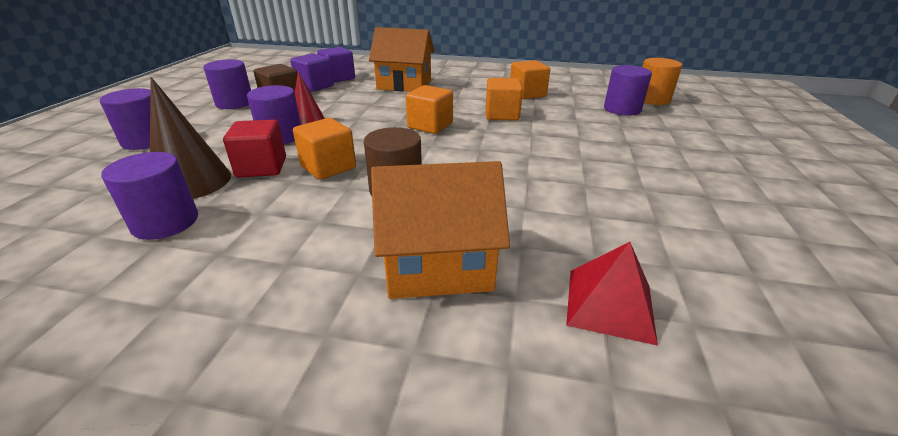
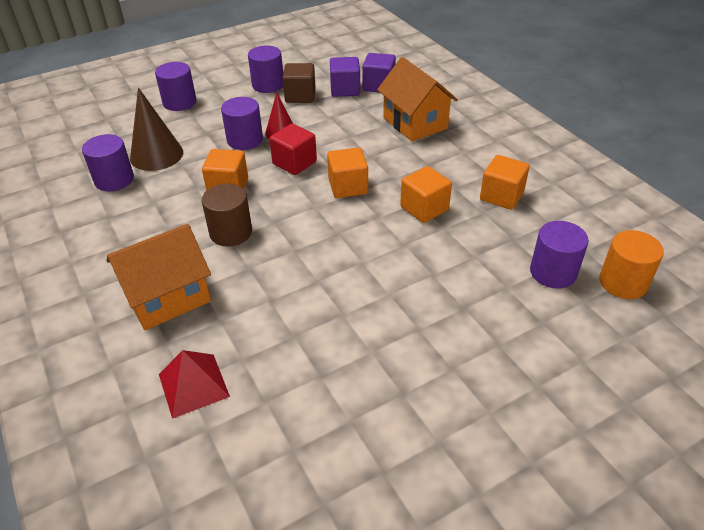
camera: 50 degrees right, 10 degrees up
red cube [223,120,286,178] -> red cube moved to [269,124,317,175]
orange house [371,161,510,299] -> orange house turned 75 degrees counterclockwise [106,224,211,330]

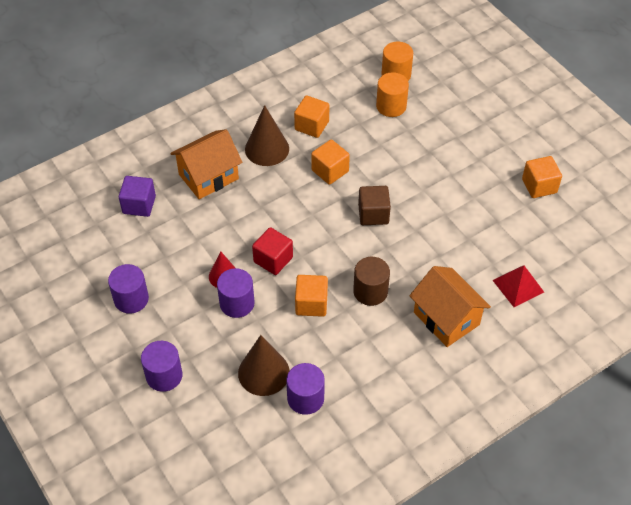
camera: 95 degrees left, 10 degrees up
brown cube [283,63,316,103] -> brown cube moved to [358,186,391,225]
orange cube [327,147,368,198] -> orange cube moved to [522,156,562,198]
purple cube [330,57,360,97] -> none
purple cylinder [530,221,589,289] -> orange cylinder [376,72,409,117]
none -> brown cone [245,105,289,166]

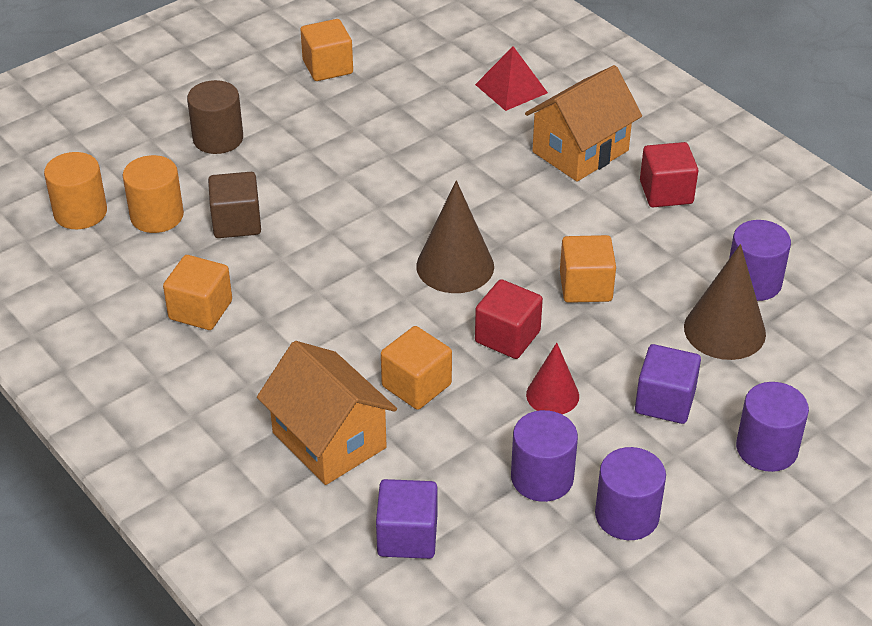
camera: 95 degrees left, 10 degrees down
purple cylinder [217,268,255,318] -> purple cylinder moved to [511,410,578,502]
brown cone [245,105,289,166] -> brown cone moved to [416,180,494,293]
orange cube [311,139,350,185] -> orange cube moved to [381,326,452,410]
brown cylinder [353,257,390,306] -> brown cylinder moved to [187,80,243,154]
brown cube [358,186,391,225] -> brown cube moved to [208,172,261,238]
none -> purple cube [635,344,701,424]
none -> red cube [640,142,698,207]

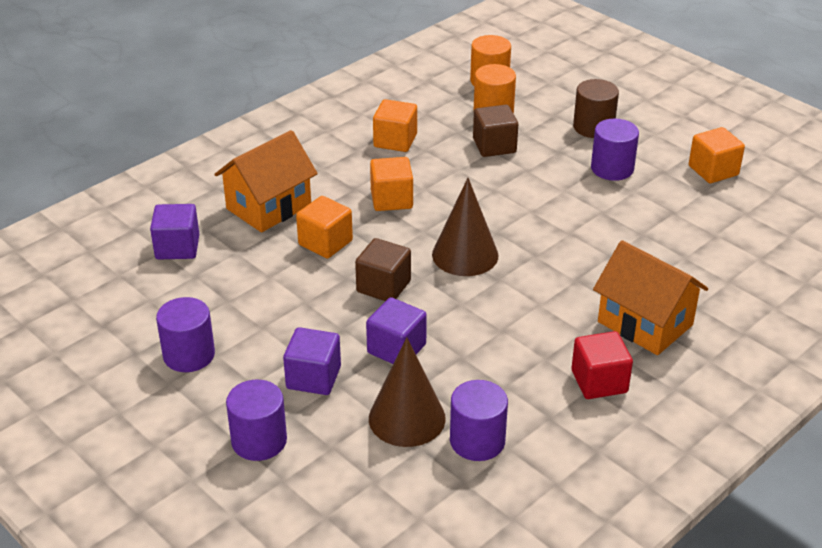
camera: 85 degrees right, 5 degrees down
red pyramid [475,46,548,111] -> none
red cube [475,279,543,359] -> brown cube [355,238,411,301]
purple cylinder [511,410,578,502] -> purple cylinder moved to [591,119,639,181]
red cone [526,343,579,414] -> none
orange cube [560,235,616,303] -> orange cube moved to [370,157,413,211]
none -> purple cube [366,297,427,364]

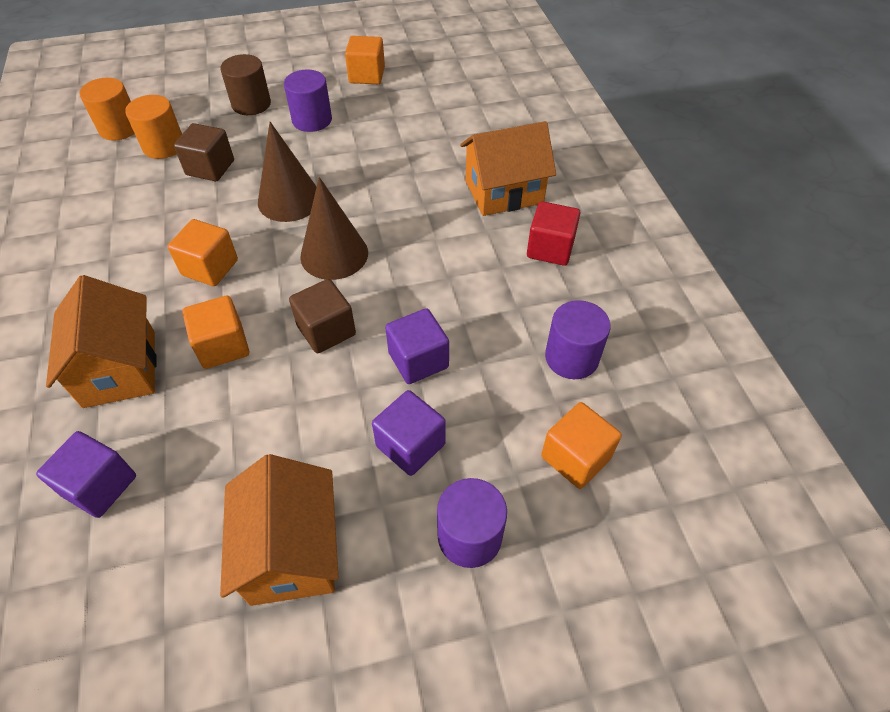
camera: 60 degrees left, 15 degrees up
purple cylinder [156,297,215,372] -> orange house [220,454,338,606]
brown cone [369,337,446,447] -> brown cone moved to [258,122,317,222]
orange cube [373,99,417,152] -> orange cube moved to [541,402,622,489]

